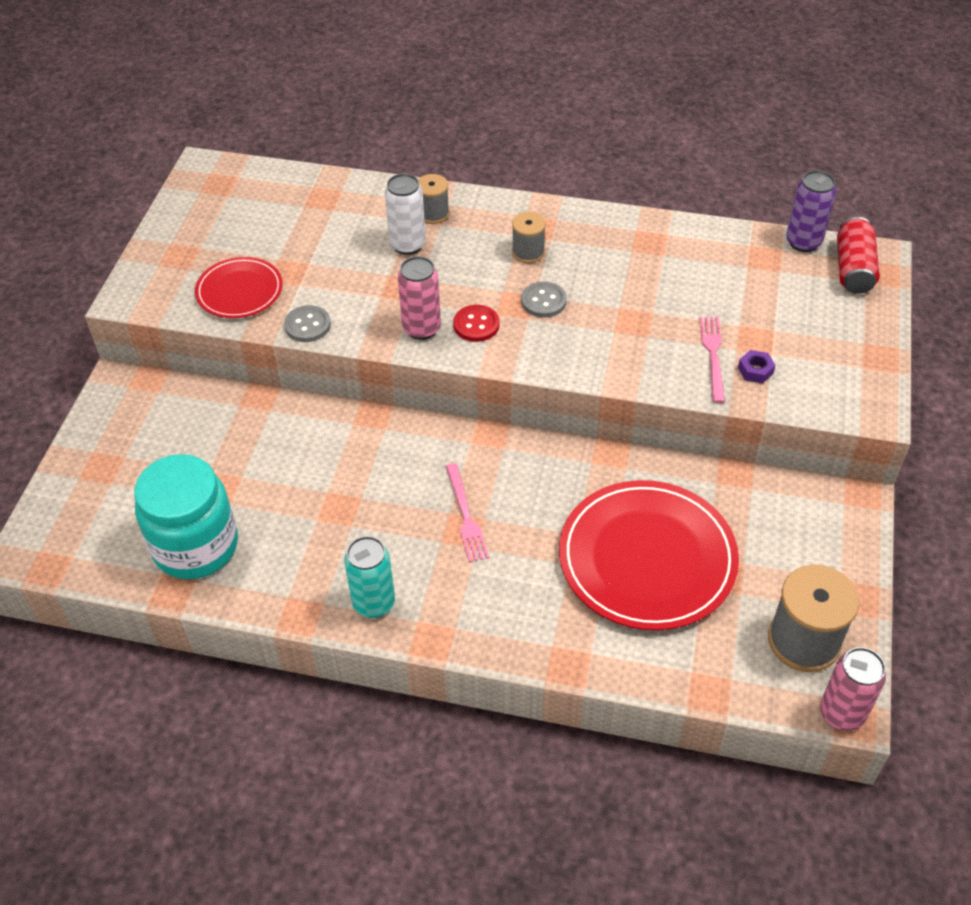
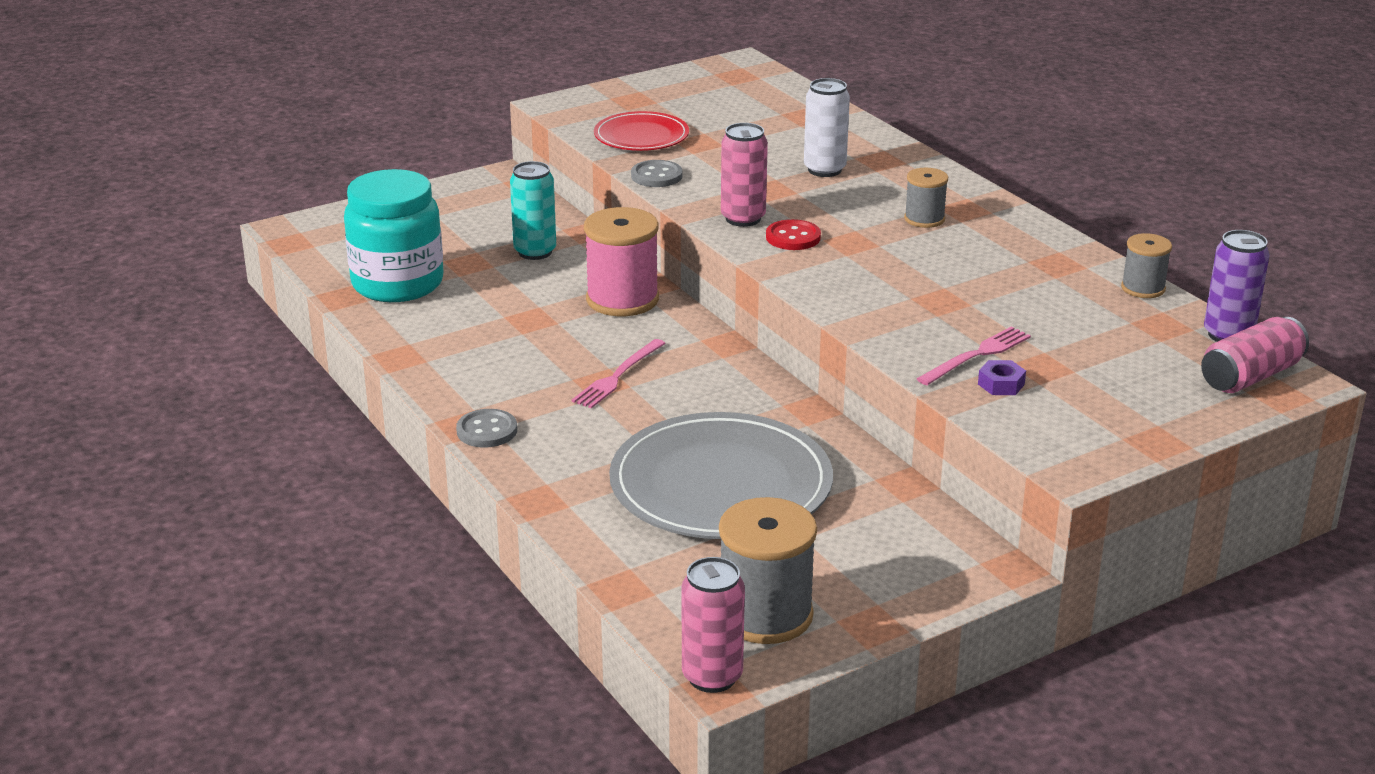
camera: 45 degrees right, 20 degrees down
turquoise can [344,536,395,618] -> turquoise can moved to [510,161,556,260]
grey spool [418,174,449,224] -> grey spool moved to [1121,233,1172,298]
grey button [521,282,567,317] -> grey button moved to [456,409,517,448]
red plate [559,480,739,630] -> grey plate [609,412,833,539]
red can [837,217,880,294] -> pink can [1201,317,1309,393]
none -> pink spool [584,207,659,316]

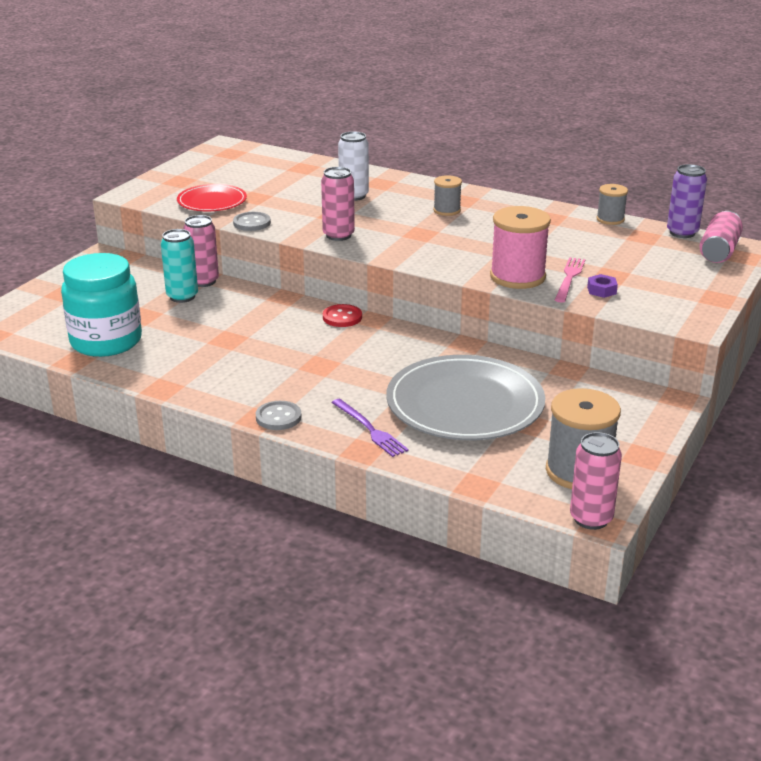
camera: 30 degrees left, 0 degrees up
pink fork [571,339,666,408] -> none
pink spool [584,207,659,316] -> pink spool moved to [490,206,551,289]
red button [766,219,821,250] -> red button moved to [323,304,362,327]
none -> pink can [183,215,219,287]
none -> purple fork [331,399,409,457]

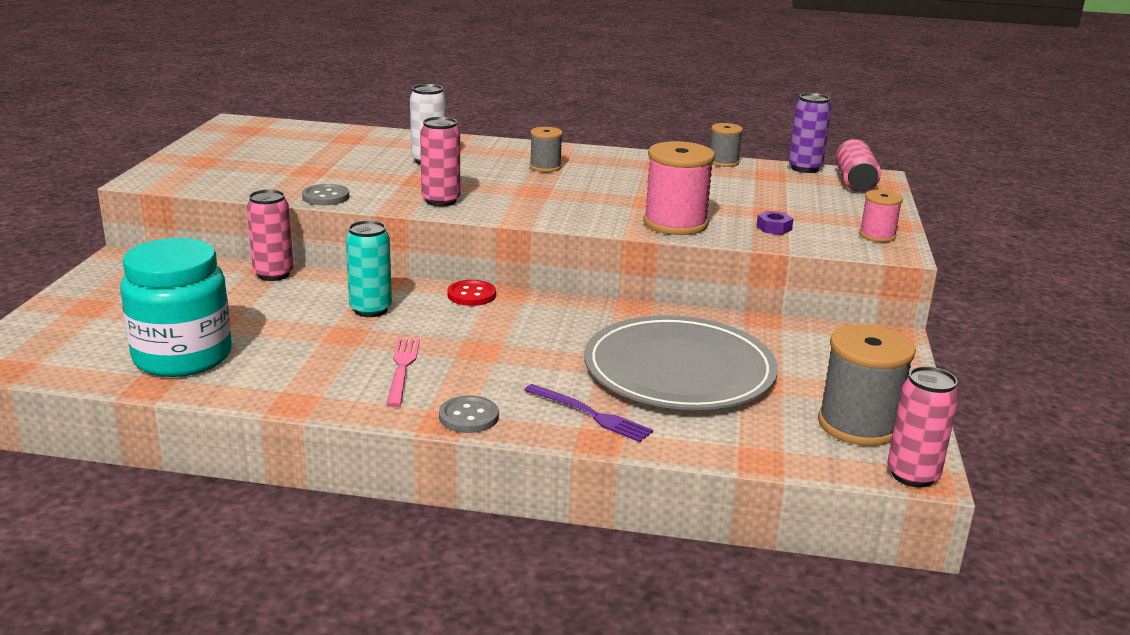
camera: 20 degrees left, 5 degrees down
turquoise can [161,229,198,303] -> turquoise can moved to [346,220,392,317]
red plate [177,184,247,211] -> none
pink fork [555,257,586,303] -> pink fork moved to [386,339,420,407]
none -> pink spool [859,190,903,242]

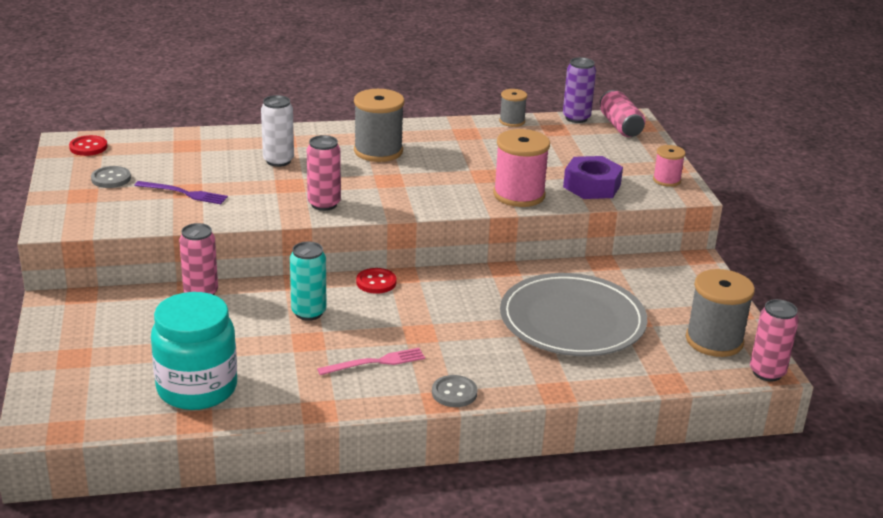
camera: 20 degrees left, 5 degrees up
grey button [302,184,349,205] -> grey button moved to [91,166,131,188]
pink fork [386,339,420,407] -> pink fork turned 90 degrees clockwise [317,348,425,375]
purple fork [524,384,653,442] -> purple fork moved to [134,181,228,204]
grey spool [530,127,563,172] -> grey spool [354,89,404,162], size x1.80
purple nut [756,211,793,235] -> purple nut [563,156,623,199], size x2.12
none -> red button [69,135,107,156]

